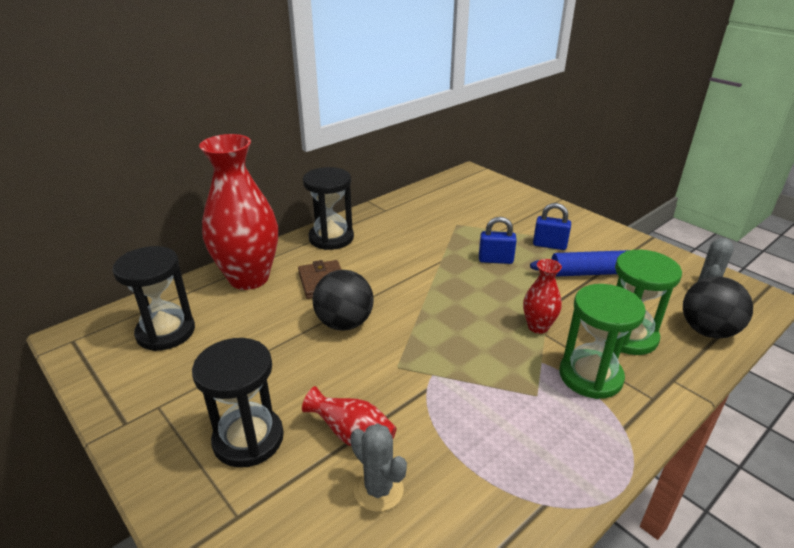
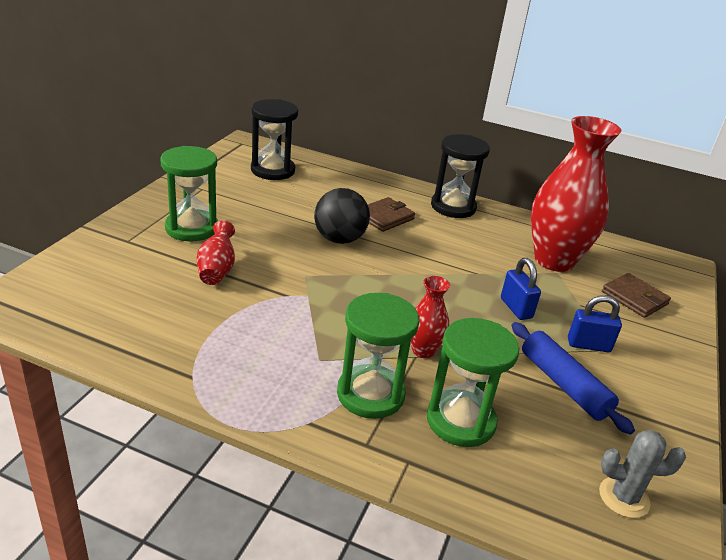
camera: 60 degrees right, 0 degrees up
black hourglass [192,338,284,468] -> green hourglass [160,146,218,241]
red vase [199,134,278,290] -> red vase moved to [531,116,621,272]
grey cactus [350,423,407,512] -> none
blue padlock [533,203,571,250] -> blue padlock turned 75 degrees counterclockwise [568,295,622,352]
black ball [683,276,753,338] -> none
none -> brown wallet [602,273,671,318]

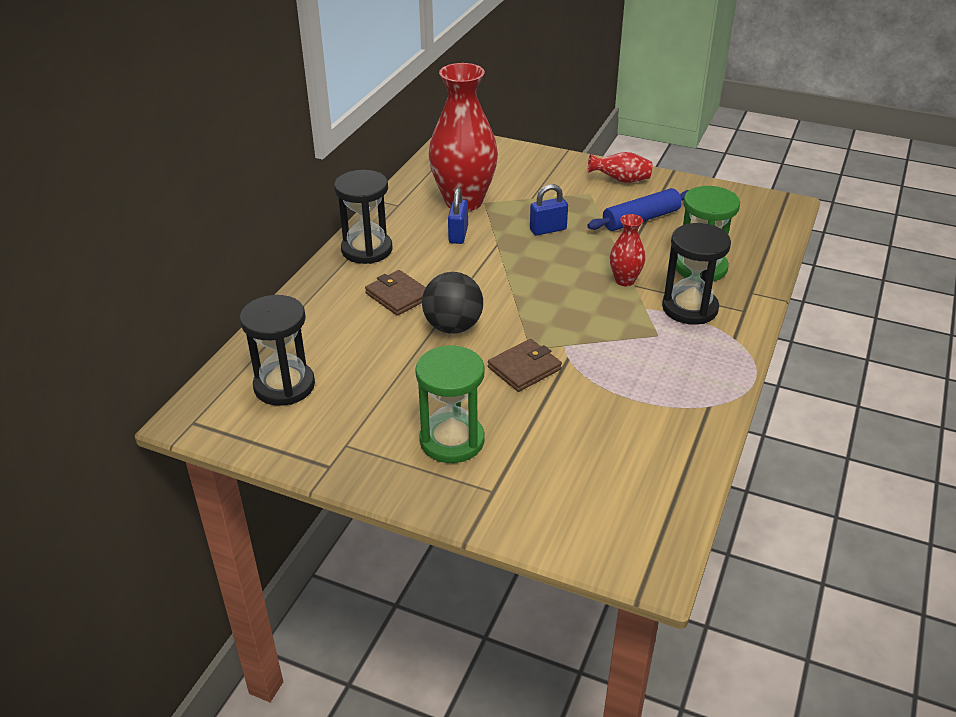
camera: 85 degrees left, 5 degrees up
red vase [197,220,235,285] -> red vase moved to [588,152,652,183]
green hourglass [337,293,419,419] -> black hourglass [662,223,731,325]
blue padlock [568,295,622,352] -> blue padlock moved to [448,188,468,244]
grey cactus [599,430,686,518] -> none
brown wallet [602,273,671,318] -> brown wallet moved to [488,339,562,392]

